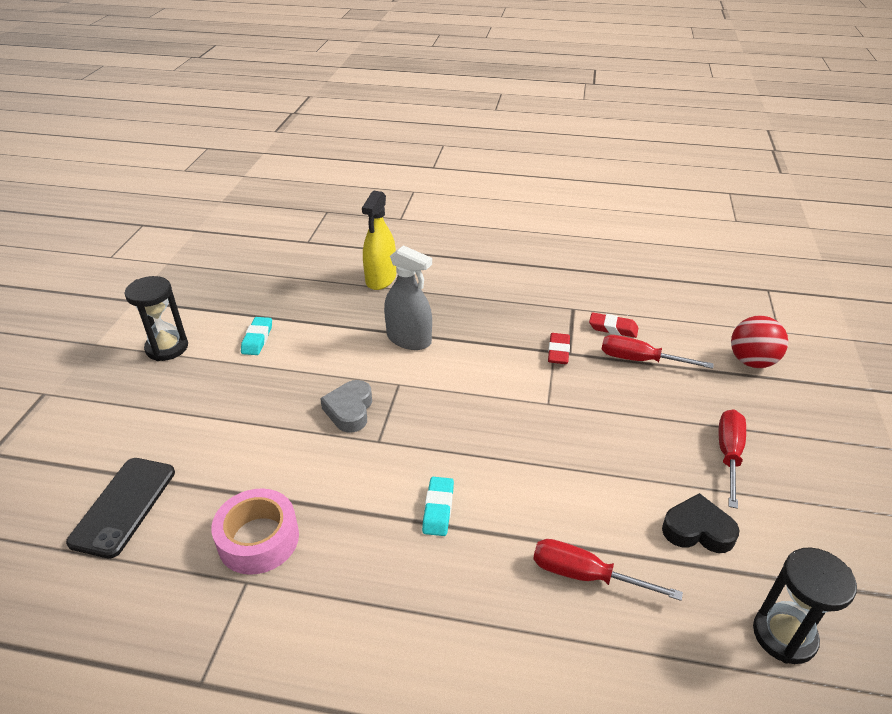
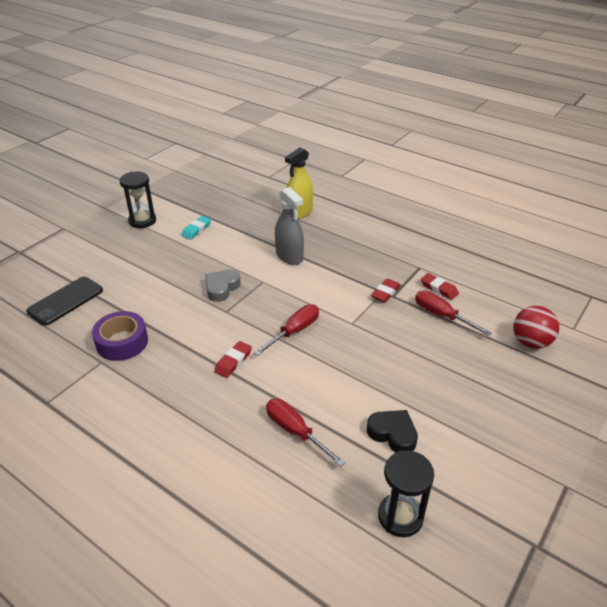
camera: 25 degrees right, 0 degrees up
pink tape [211,489,299,575] -> purple tape [92,311,148,361]
turquoise eraser [422,477,454,536] -> red eraser [214,341,252,378]
red screwdriver [719,409,746,509] -> red screwdriver moved to [254,304,319,356]

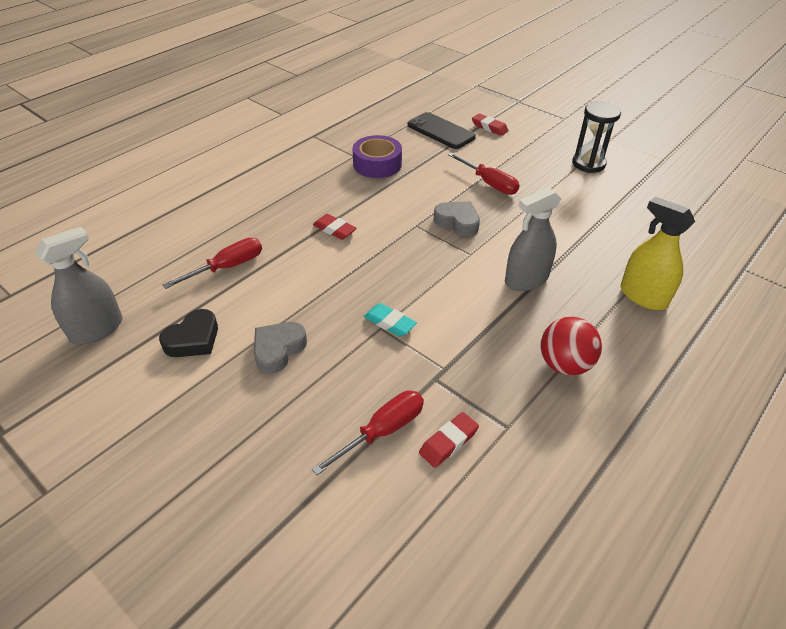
camera: 95 degrees right, 5 degrees up
turquoise eraser [181,216,211,240] -> turquoise eraser moved to [364,303,417,337]
red screwdriver [254,304,319,356] -> red screwdriver moved to [448,153,520,195]
red eraser [371,278,401,302] -> red eraser moved to [472,113,509,136]
black hourglass [378,450,434,537] -> grey spray bottle [35,227,122,344]
red ball [513,306,559,349] -> red ball moved to [541,317,602,376]
none -> grey heart [254,322,307,373]

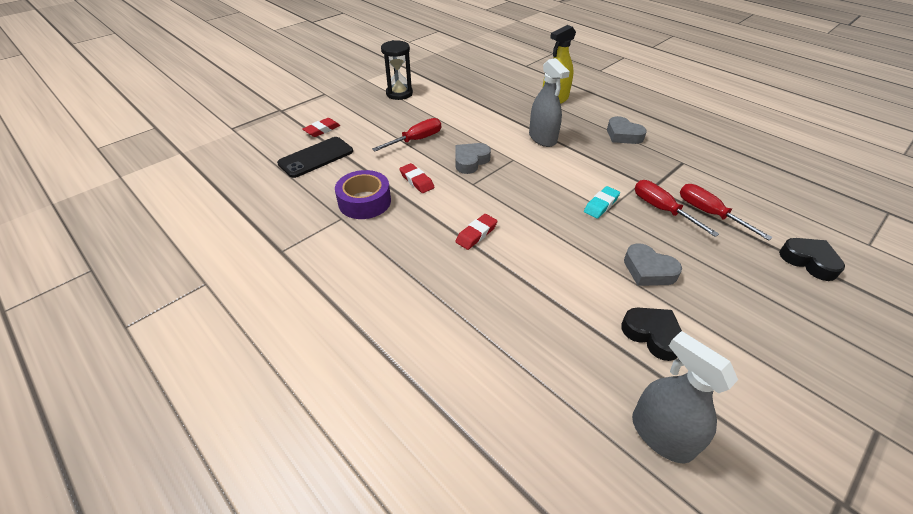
camera: 85 degrees left, 0 degrees up
red screwdriver [163,238,262,289] -> red screwdriver moved to [635,180,719,237]
red eraser [419,412,479,468] -> red eraser moved to [399,163,435,193]
red ball [541,317,602,376] -> grey heart [607,116,647,144]
none -> black heart [779,238,845,281]

